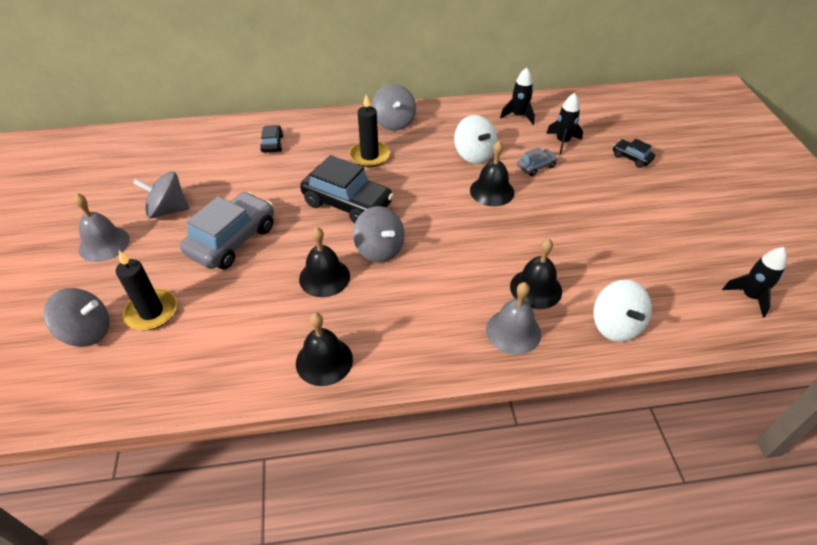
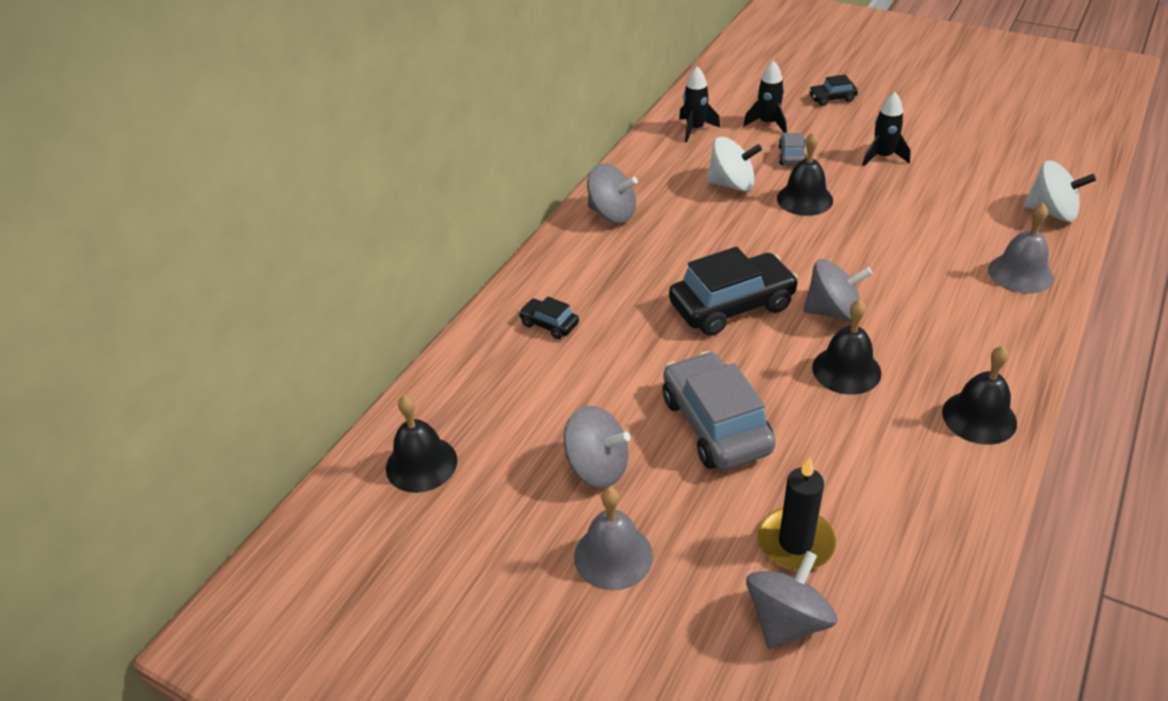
camera: 50 degrees left, 5 degrees down
grey spinning top [133,171,189,218] -> grey spinning top turned 105 degrees counterclockwise [564,406,631,488]
black candle [349,95,390,167] -> none
black bell [510,238,562,309] -> black bell moved to [386,396,457,493]
black rocket [722,247,787,317] -> black rocket moved to [863,92,911,166]

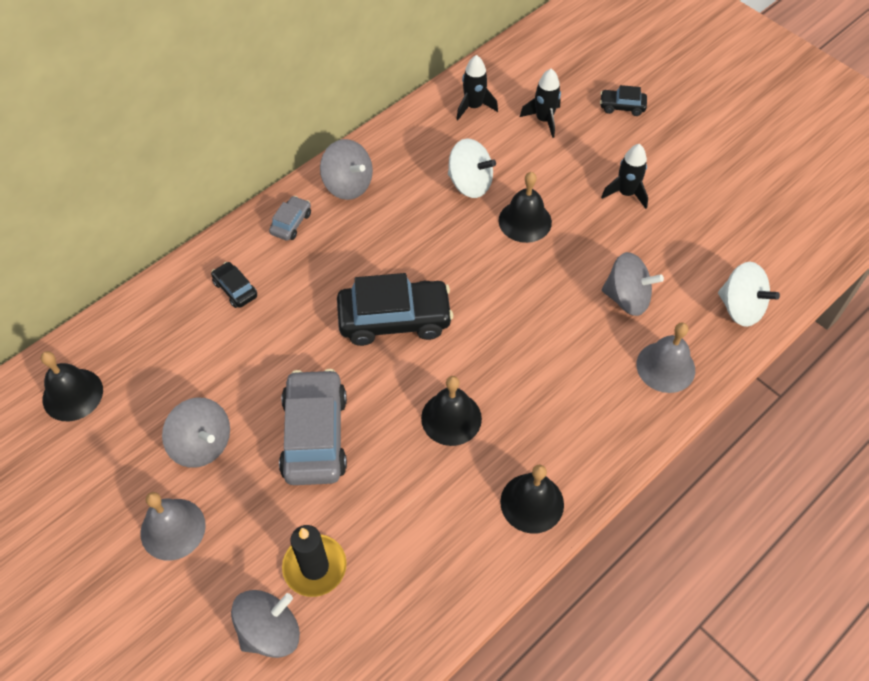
camera: 15 degrees right, 15 degrees up
grey car [778,133,807,165] -> grey car moved to [269,196,311,241]
grey spinning top [803,259,872,322] -> grey spinning top moved to [602,252,664,316]

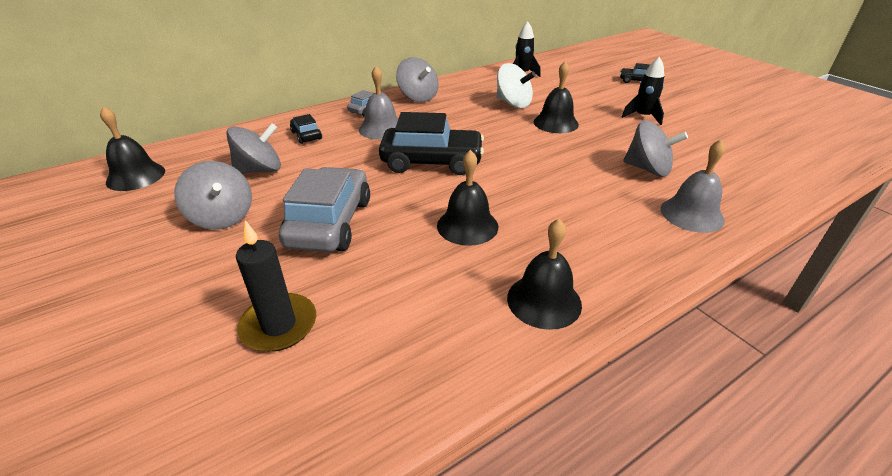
camera: 10 degrees right, 20 degrees down
grey bell [140,492,206,561] -> grey bell moved to [359,66,398,140]
grey spinning top [231,590,300,658] -> grey spinning top moved to [226,123,281,174]
black rocket [520,69,561,138] -> none
white spinning top [718,262,780,327] -> none

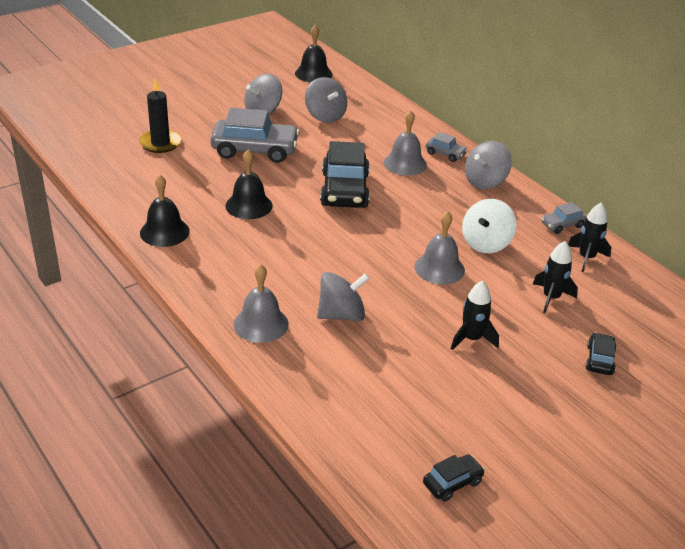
camera: 85 degrees right, 0 degrees up
black car [290,114,322,144] -> black car moved to [423,454,485,502]
black bell [533,61,579,133] -> grey bell [415,211,465,285]
grey spinning top [623,120,688,177] -> grey spinning top turned 135 degrees counterclockwise [317,272,370,321]
none -> black rocket [533,241,578,313]
none -> grey car [541,202,586,234]

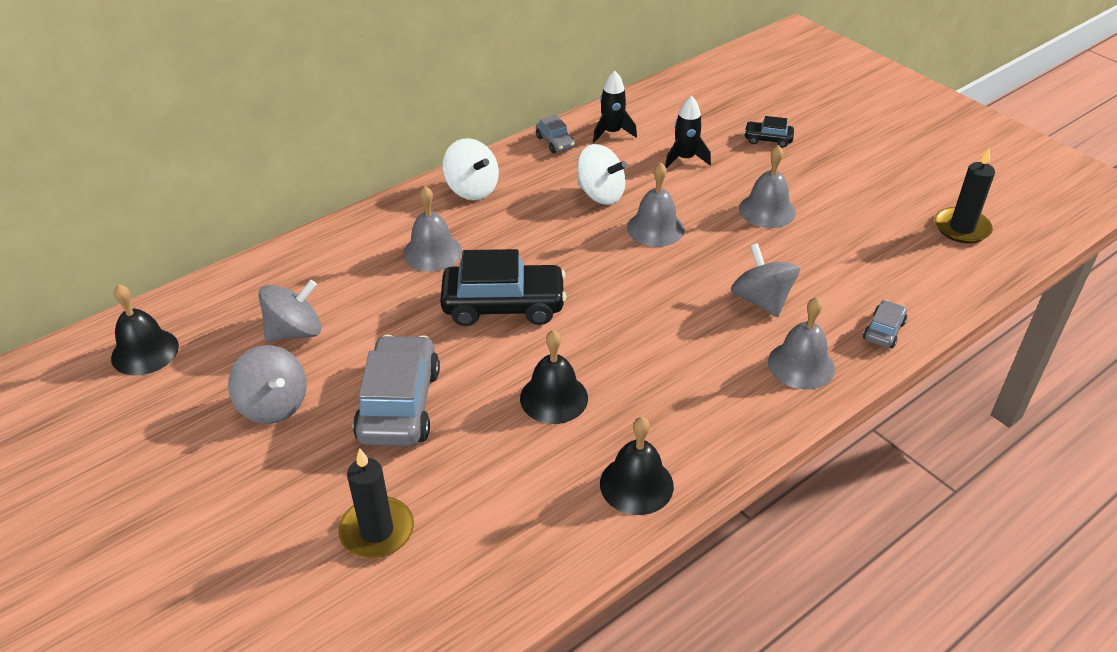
camera: 90 degrees left, 5 degrees up
black car [423,454,485,502] -> black candle [935,147,995,243]
grey car [426,132,468,162] -> grey car moved to [863,300,907,348]
black rocket [451,280,499,350] -> grey bell [739,145,796,228]
grey spinning top [465,141,512,189] -> white spinning top [442,138,499,200]

